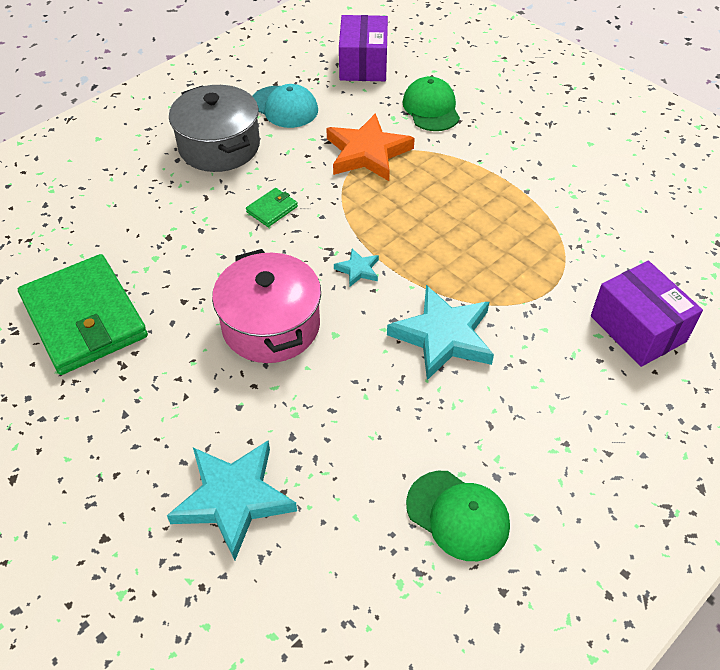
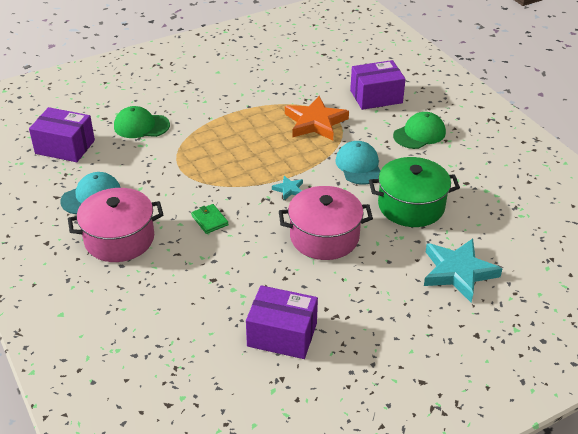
camera: 75 degrees left, 10 degrees down
green wallet [18,254,148,375] -> purple box [246,285,318,359]
grey pot [169,85,260,172] -> pink pot [68,188,164,262]
orange star [326,113,415,181] -> orange star moved to [285,96,349,141]
turquoise star [387,285,494,380] -> turquoise cap [335,141,380,185]
green cap [406,471,510,561] -> green cap moved to [393,112,446,149]
none -> green pot [369,157,460,227]

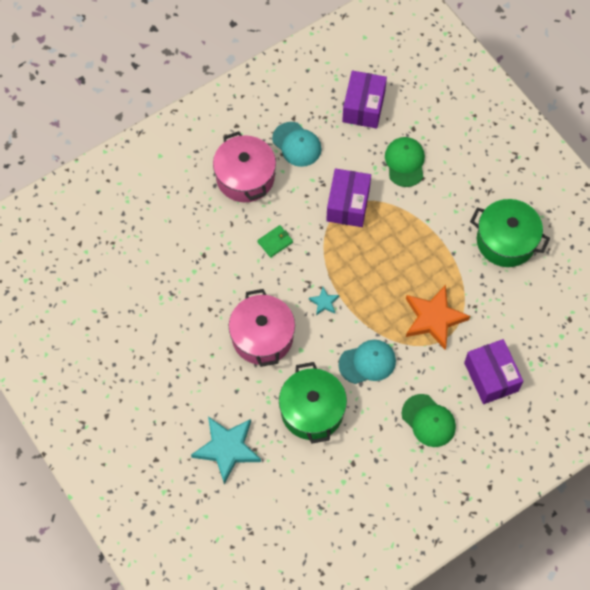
camera: 85 degrees right, 25 degrees up
purple box [246,285,318,359] -> purple box moved to [326,168,371,227]
none -> green pot [470,199,550,267]

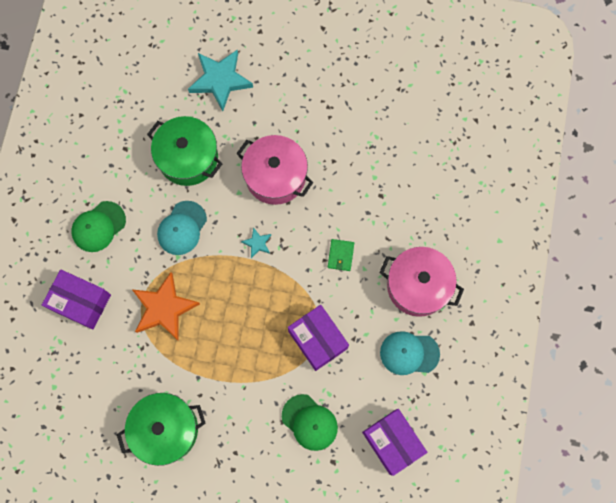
camera: 135 degrees right, 10 degrees up
green cap [401,394,456,447] -> green cap turned 45 degrees counterclockwise [71,201,126,252]

